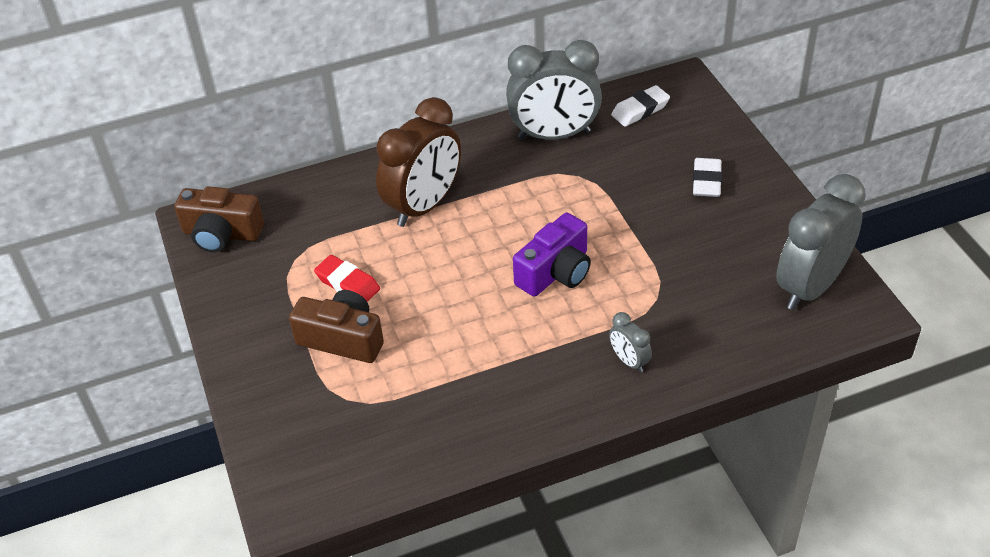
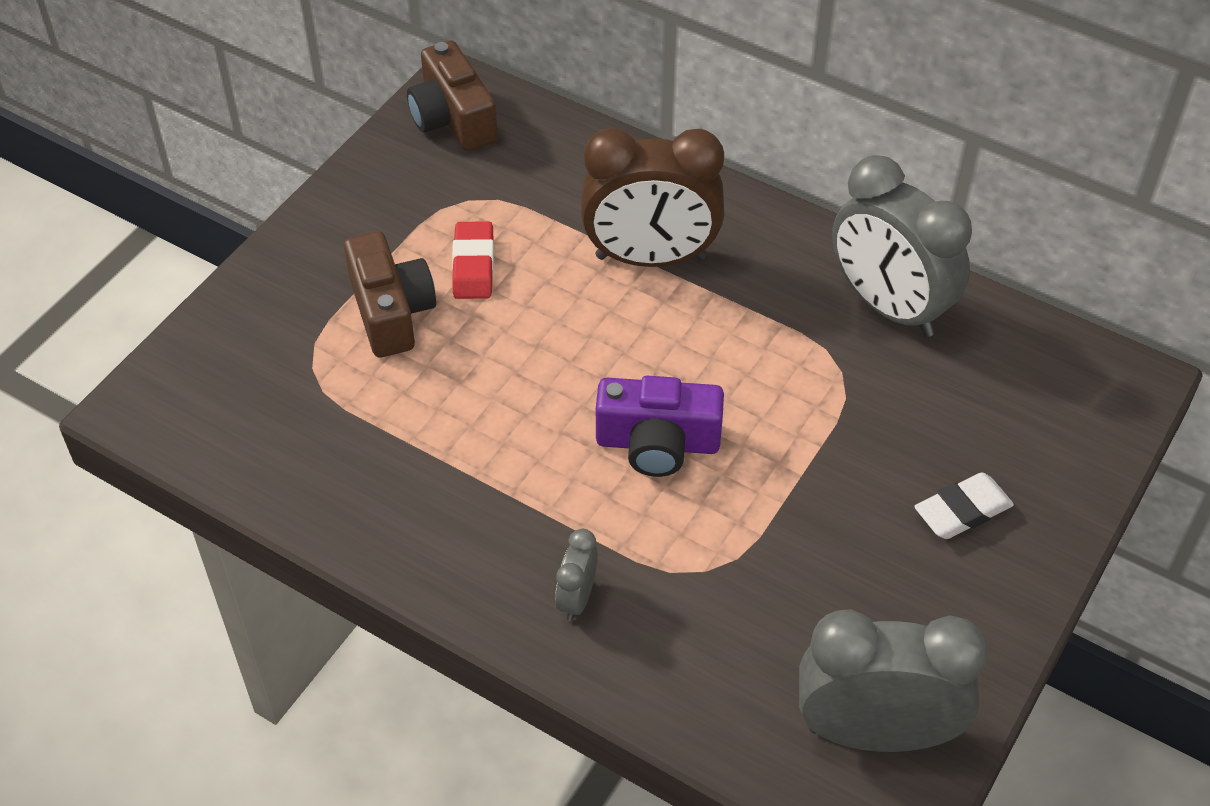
camera: 50 degrees right, 5 degrees up
white eraser [611,85,670,127] -> none

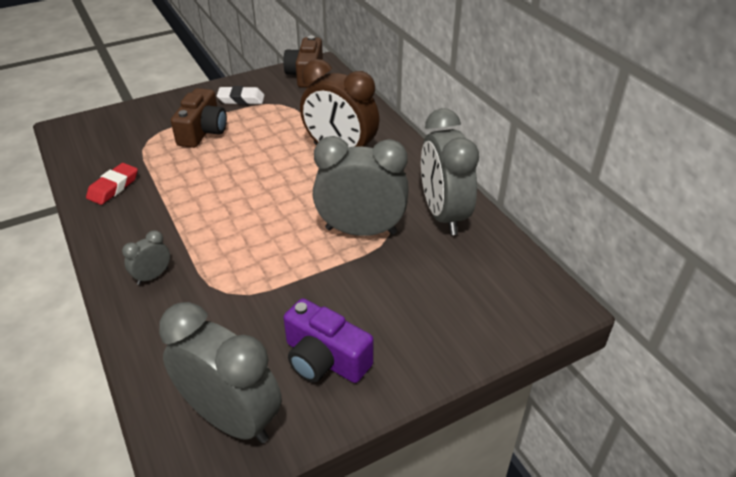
camera: 30 degrees right, 10 degrees down
red eraser [452,221,494,299] -> red eraser moved to [86,163,138,205]
purple camera [596,376,724,477] -> purple camera moved to [284,298,373,383]
white eraser [914,473,1014,539] -> white eraser moved to [217,86,265,105]
none -> grey clock [313,136,409,236]

